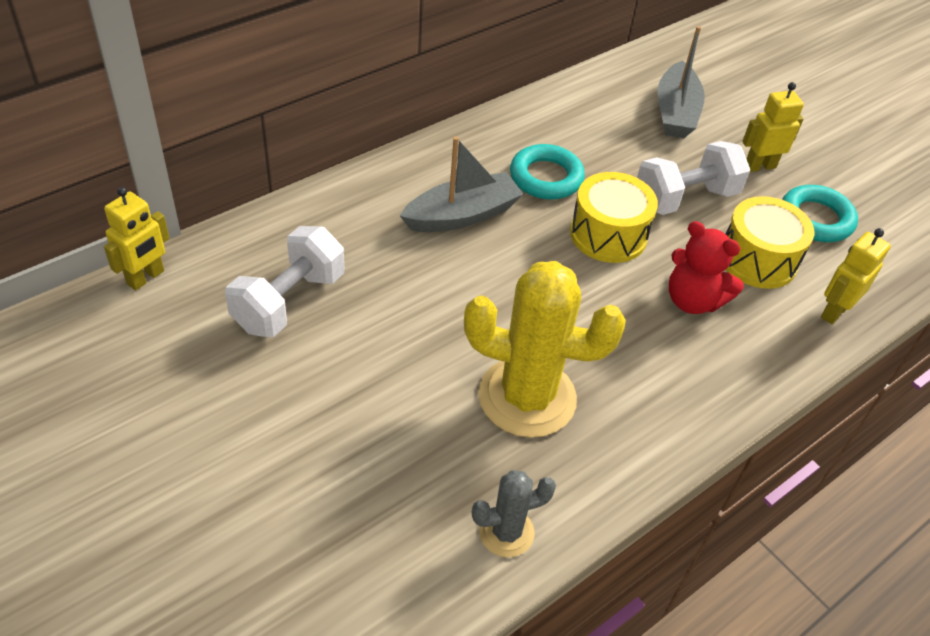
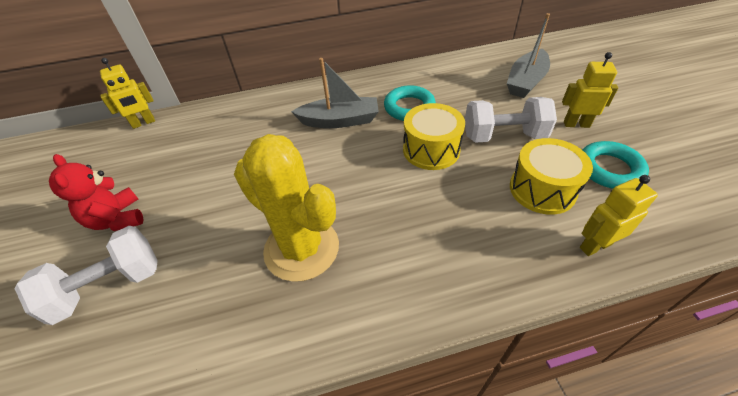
camera: 30 degrees right, 0 degrees up
white dumbbell [225,226,344,337] -> white dumbbell moved to [15,226,158,325]
grey cactus [472,470,556,557] -> none
red teddy bear [669,221,744,314] -> red teddy bear moved to [49,154,144,231]

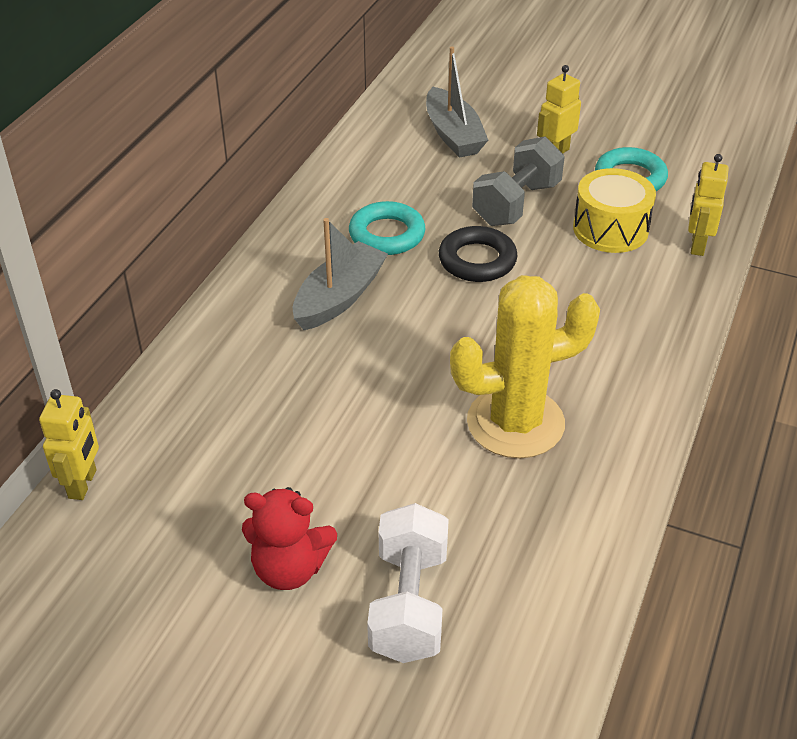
camera: 55 degrees left, 5 degrees down
yellow drum [403,103,465,170] -> black ring [439,226,517,282]
white dumbbell [465,97,557,143] -> grey dumbbell [472,137,565,226]

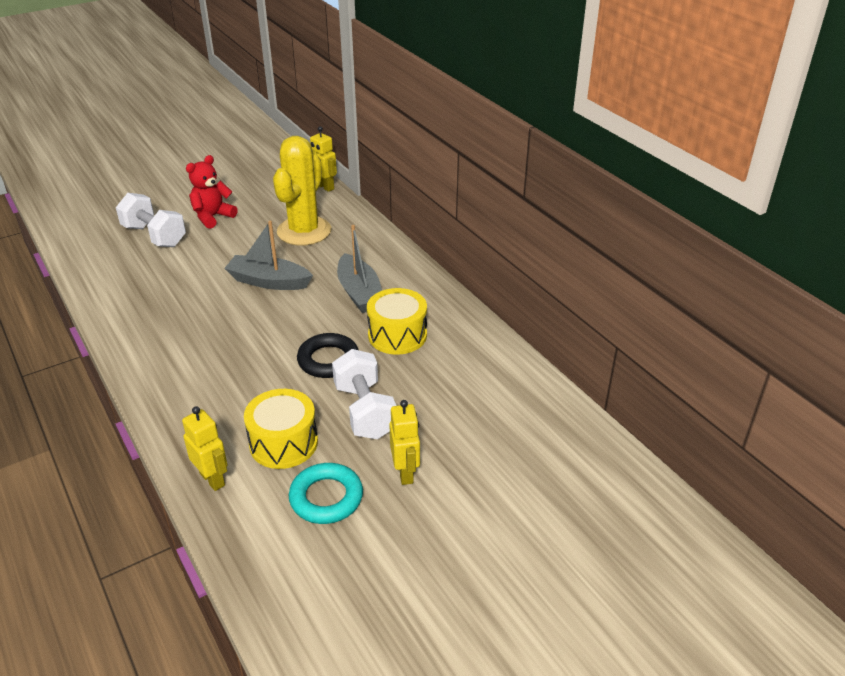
camera: 125 degrees right, 5 degrees down
turquoise ring [349,201,426,255] -> yellow drum [367,288,427,355]
grey boat [426,47,488,158] -> grey boat moved to [224,221,313,290]
yellow cactus [450,275,600,458] -> yellow cactus moved to [273,136,331,246]
grey dumbbell [472,137,565,226] -> white dumbbell [332,349,397,439]

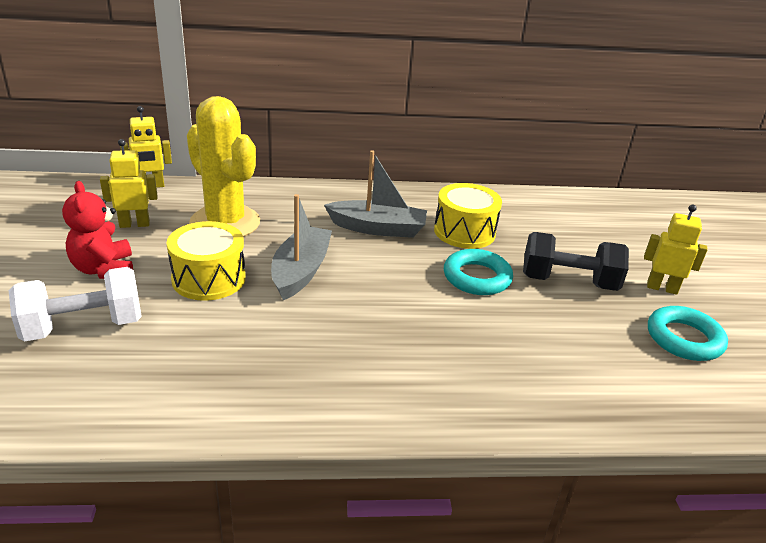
camera: 65 degrees left, 5 degrees down
yellow robot [182,406,228,491] -> yellow robot moved to [100,139,158,228]
grey boat [224,221,313,290] -> grey boat turned 150 degrees clockwise [271,194,332,300]
yellow drum [244,389,318,469] -> yellow drum moved to [166,221,246,301]
black ring [297,333,359,378] -> turquoise ring [444,249,513,295]
white dumbbell [332,349,397,439] -> black dumbbell [523,232,629,291]

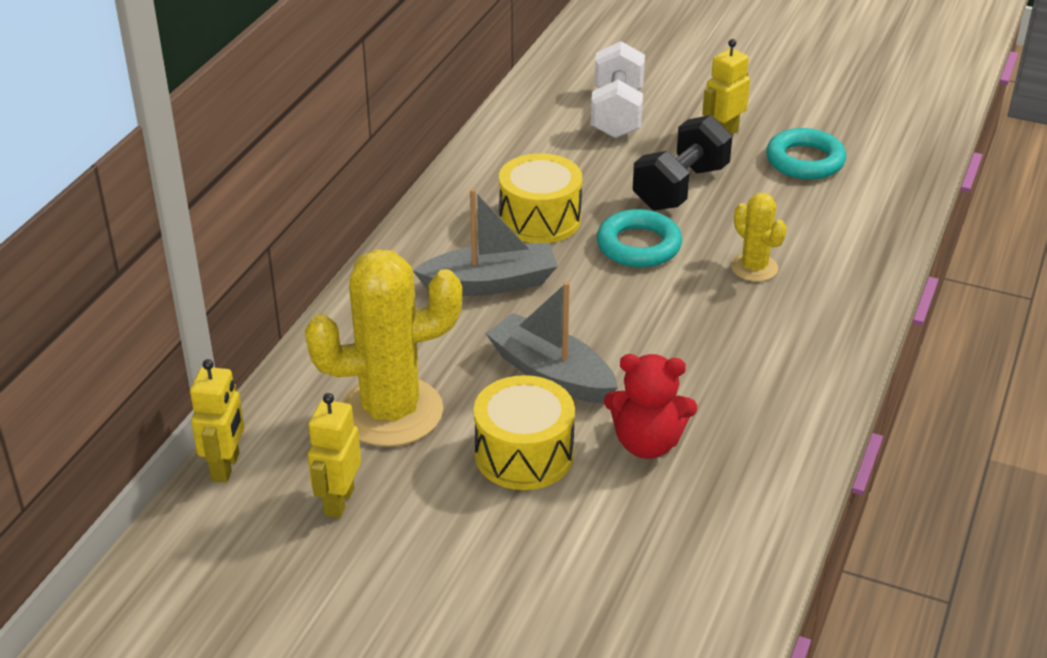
camera: 60 degrees left, 5 degrees up
white dumbbell [9,267,142,342] -> white dumbbell moved to [591,41,645,139]
red teddy bear [62,181,133,279] -> red teddy bear moved to [604,354,697,459]
grey boat [324,150,427,238] -> grey boat turned 45 degrees clockwise [413,189,558,296]
none -> yellow cactus [731,193,787,282]

